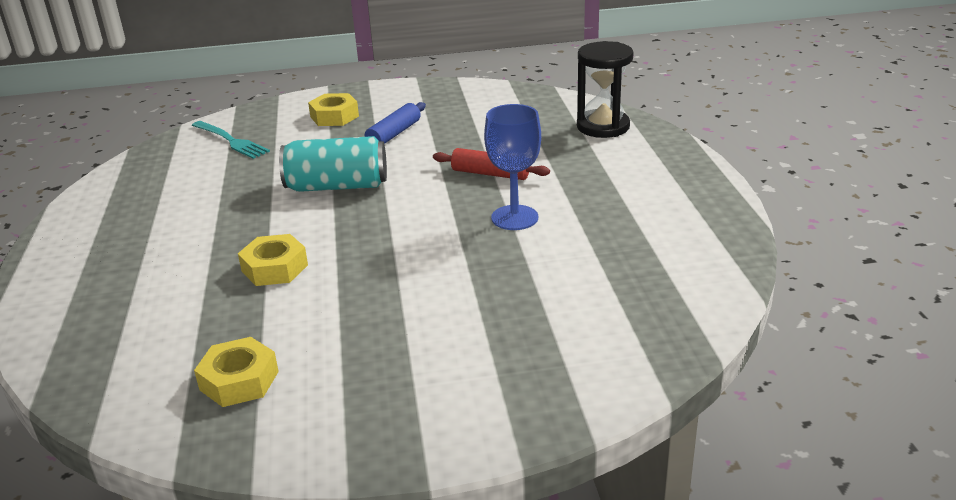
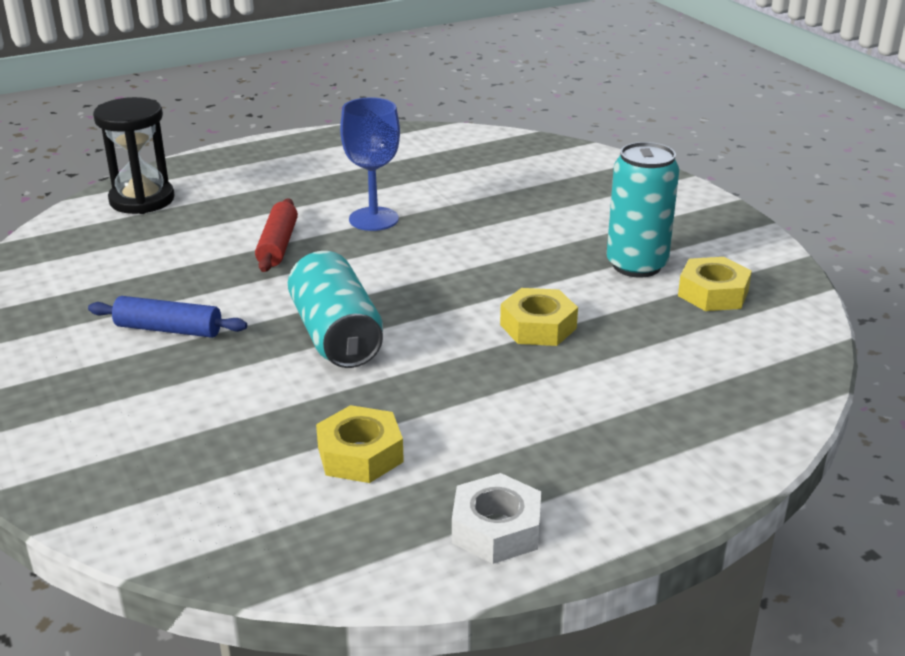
camera: 110 degrees left, 0 degrees up
turquoise fork [192,121,270,159] -> none
yellow nut [308,93,359,126] -> yellow nut moved to [316,405,404,483]
none -> white nut [452,473,541,564]
none -> turquoise can [607,142,680,278]

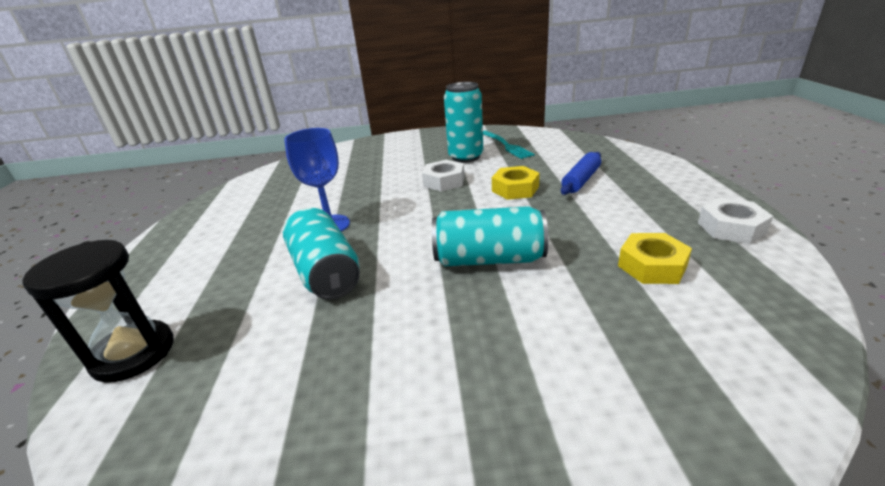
camera: 65 degrees left, 0 degrees up
blue rolling pin [88,296,247,338] -> blue rolling pin moved to [561,152,601,195]
red rolling pin [255,198,298,272] -> turquoise can [283,208,360,300]
yellow nut [678,257,752,311] -> turquoise fork [483,131,535,159]
none -> white nut [422,160,465,192]

